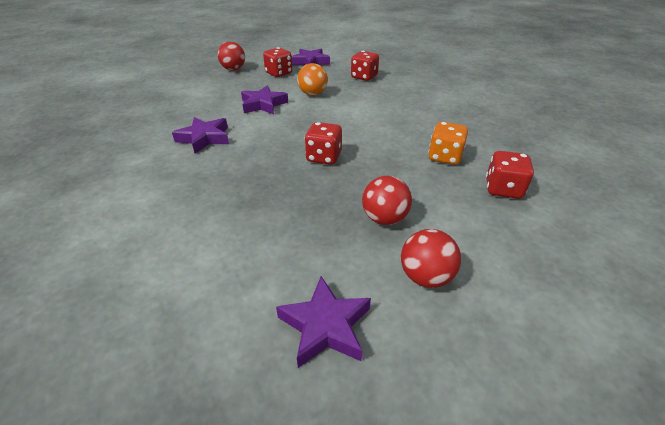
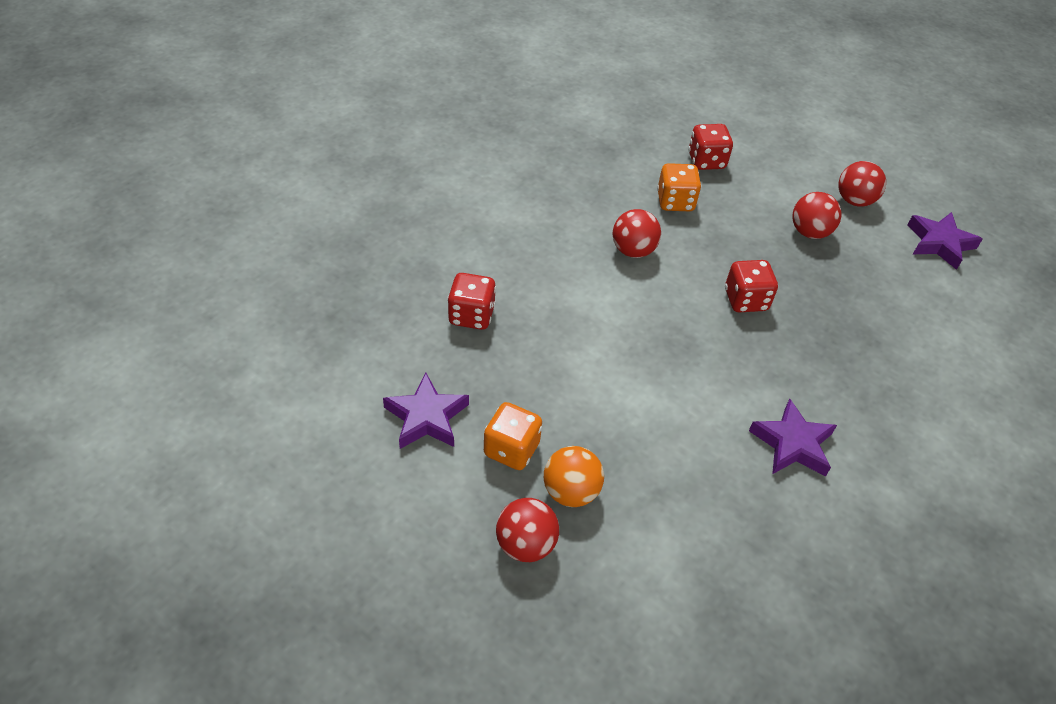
camera: 115 degrees left, 10 degrees up
purple star [241,86,288,114] -> none
red dice [263,47,292,77] -> orange dice [484,402,542,470]
orange ball [297,63,328,96] -> orange ball moved to [544,446,604,507]
none -> red ball [613,209,661,258]

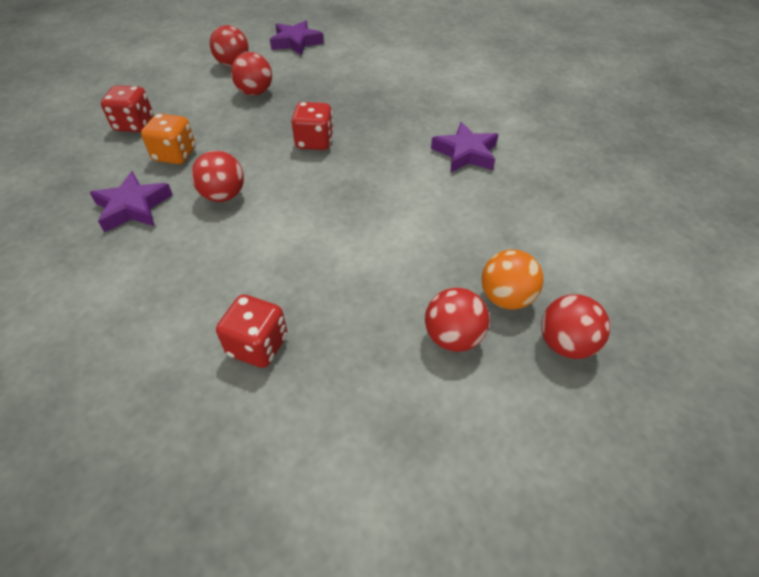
camera: 75 degrees left, 0 degrees up
purple star [383,373,469,449] -> purple star moved to [90,171,173,232]
orange dice [484,402,542,470] -> red ball [425,288,490,352]

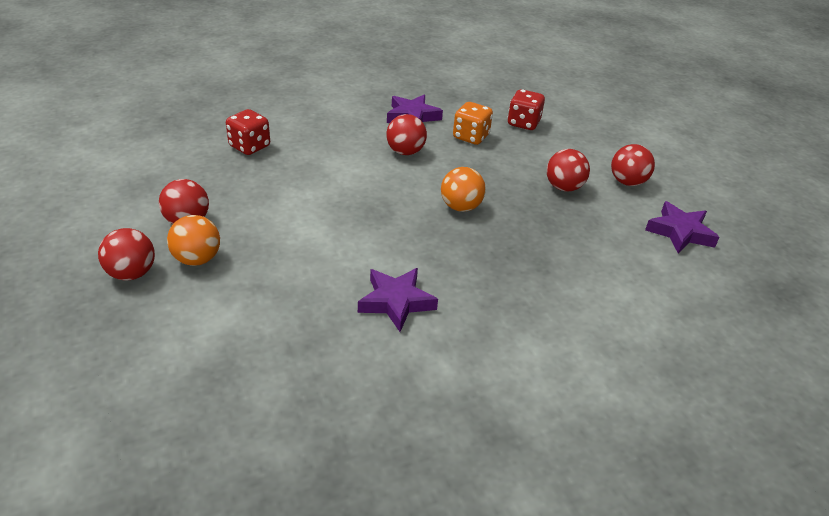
camera: 105 degrees right, 10 degrees down
red dice [291,102,334,150] -> orange ball [441,167,486,212]

